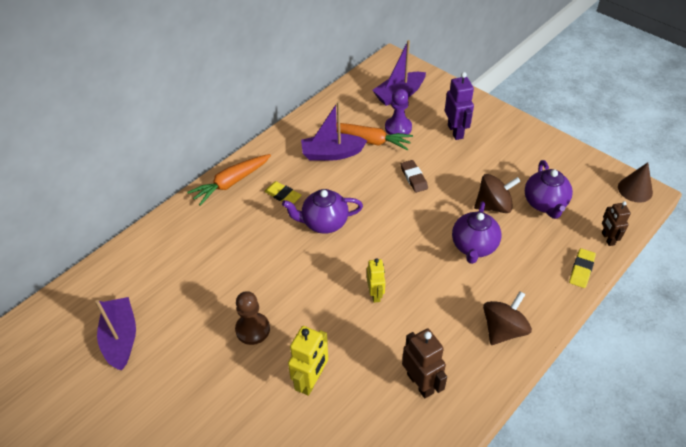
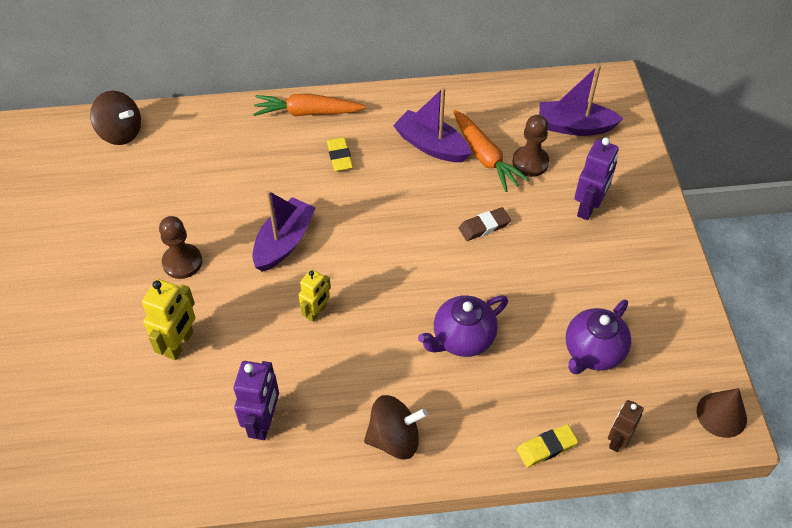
camera: 40 degrees right, 5 degrees up
purple boat [95,297,136,370] -> purple boat moved to [252,190,316,272]
purple teapot [282,189,363,234] -> none
yellow robot [288,326,328,396] -> yellow robot turned 45 degrees counterclockwise [142,279,195,360]
purple pawn [385,89,412,135] -> brown pawn [512,115,549,177]
brown eraser [401,160,428,193] -> brown eraser turned 45 degrees clockwise [459,207,511,241]
brown robot [402,328,447,399] -> purple robot [234,361,279,440]
brown spinning top [474,174,521,213] -> brown spinning top moved to [90,91,141,145]

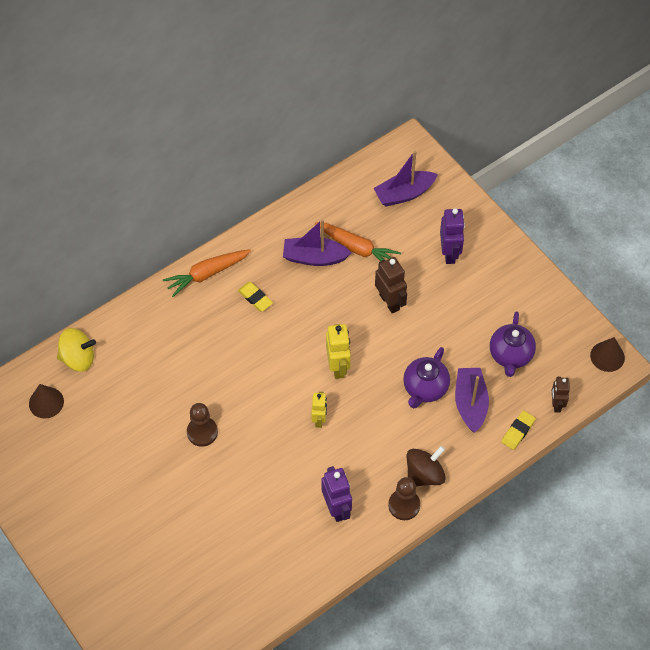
camera: 30 degrees left, 5 degrees up
brown spinning top [90,91,141,145] -> yellow spinning top [57,328,96,372]
yellow robot [142,279,195,360] -> yellow robot moved to [326,324,351,379]
purple boat [252,190,316,272] -> purple boat moved to [455,368,489,433]
brown eraser [459,207,511,241] -> brown robot [375,257,407,314]
brown pawn [512,115,549,177] -> brown pawn moved to [388,477,420,520]
none -> brown cone [29,384,64,418]

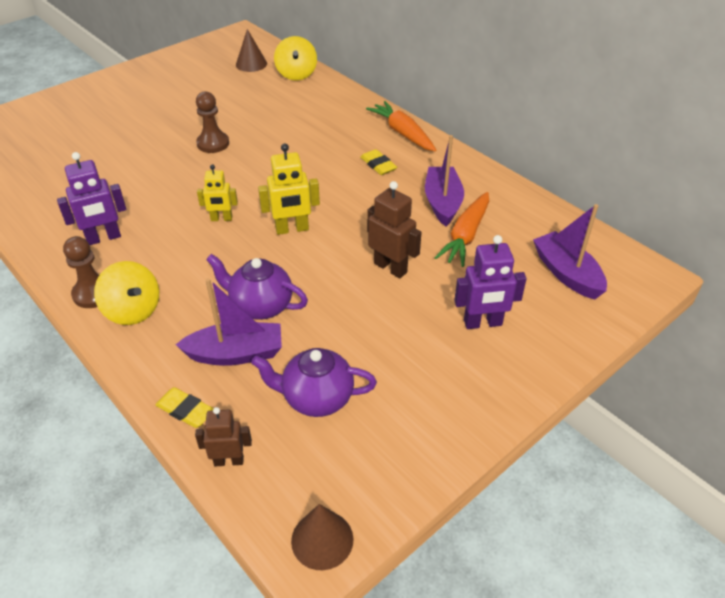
camera: 85 degrees right, 15 degrees down
yellow eraser [238,282,273,311] -> yellow eraser turned 75 degrees counterclockwise [361,149,397,175]
brown robot [375,257,407,314] -> brown robot turned 105 degrees counterclockwise [367,181,421,278]
brown spinning top [407,446,446,486] -> yellow spinning top [94,261,159,325]

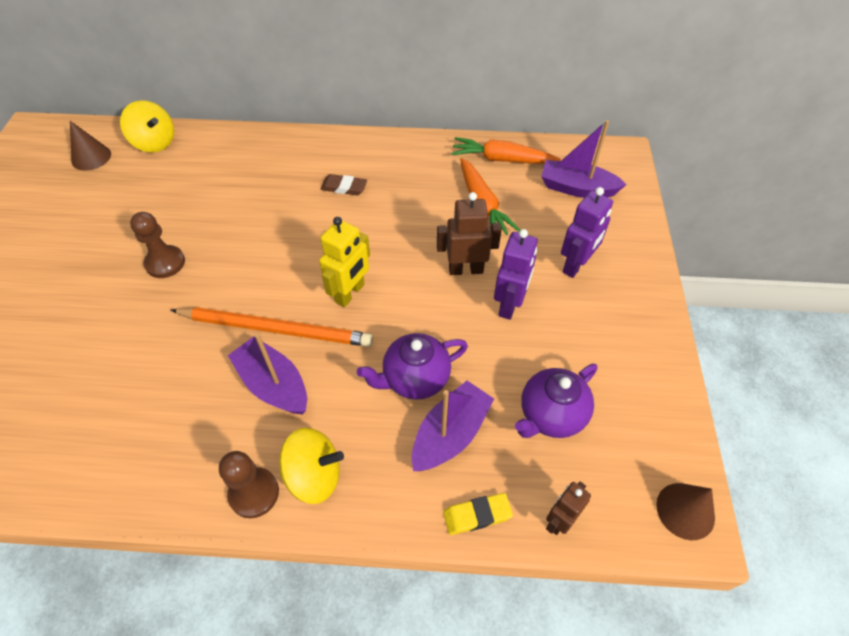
camera: 45 degrees left, 10 degrees up
purple robot [57,152,126,245] -> purple robot moved to [494,229,538,320]
yellow robot [197,164,238,221] -> orange pencil [171,307,373,347]
yellow eraser [361,149,397,175] -> brown eraser [320,174,367,195]
orange carrot [366,101,436,151] -> orange carrot moved to [451,137,561,164]
purple boat [425,135,464,226] -> purple boat moved to [228,333,307,414]

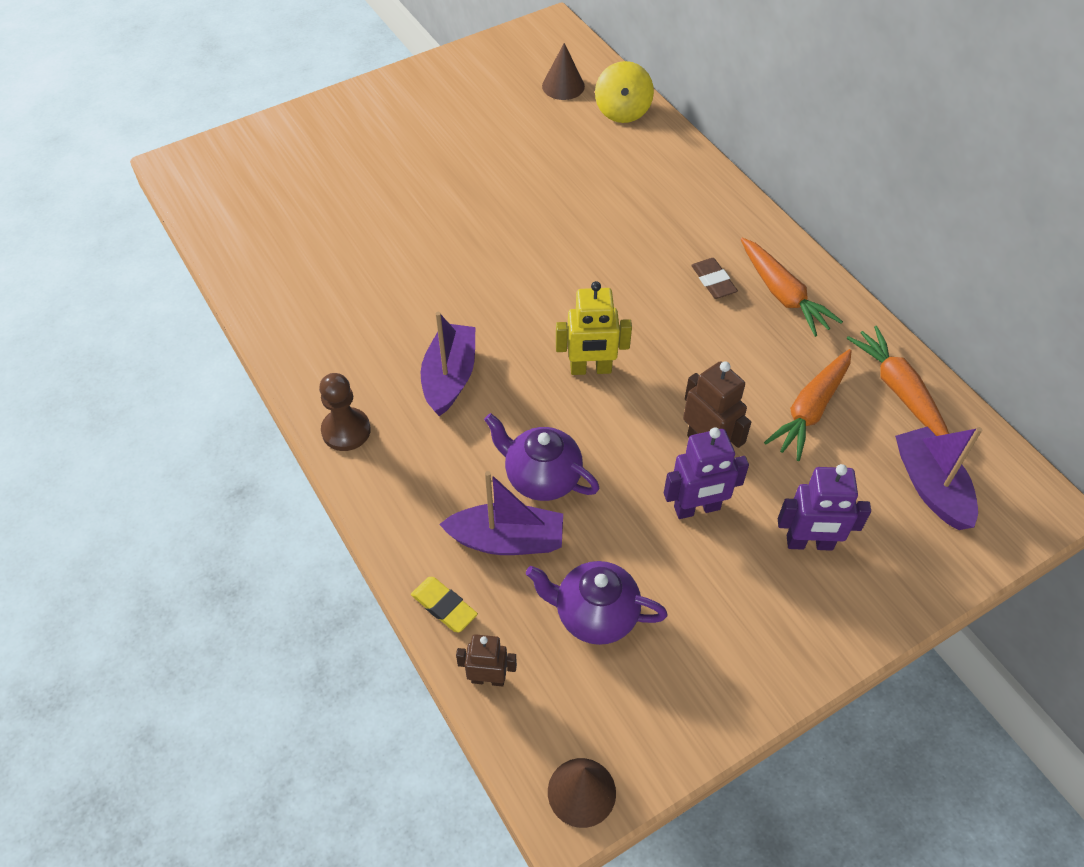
camera: 55 degrees right, 0 degrees up
brown pawn [130,212,185,278] -> none
orange pencil [171,307,373,347] -> none
yellow spinning top [279,428,344,504] -> none
none -> orange carrot [741,238,843,337]

